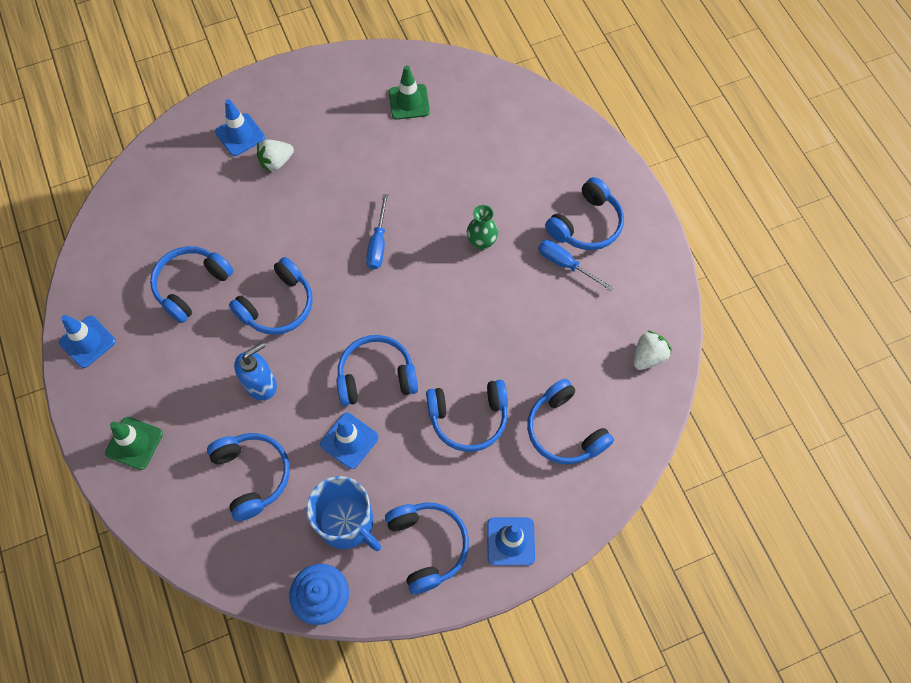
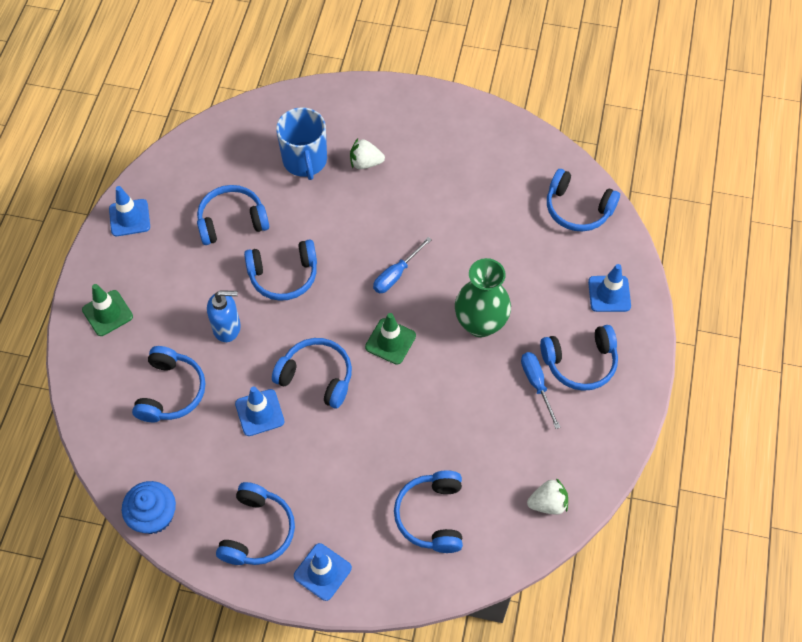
camera: 35 degrees right, 5 degrees down
blue traffic cone [215,99,265,156] -> blue traffic cone moved to [588,264,631,312]
blue mug [306,476,381,551] -> blue mug moved to [276,107,327,180]
green traffic cone [389,65,430,120] -> green traffic cone moved to [365,313,416,365]
blue headphones [426,380,508,452] -> blue headphones moved to [547,169,620,231]
green vase [467,205,498,250] -> green vase [455,258,511,337], size x1.80

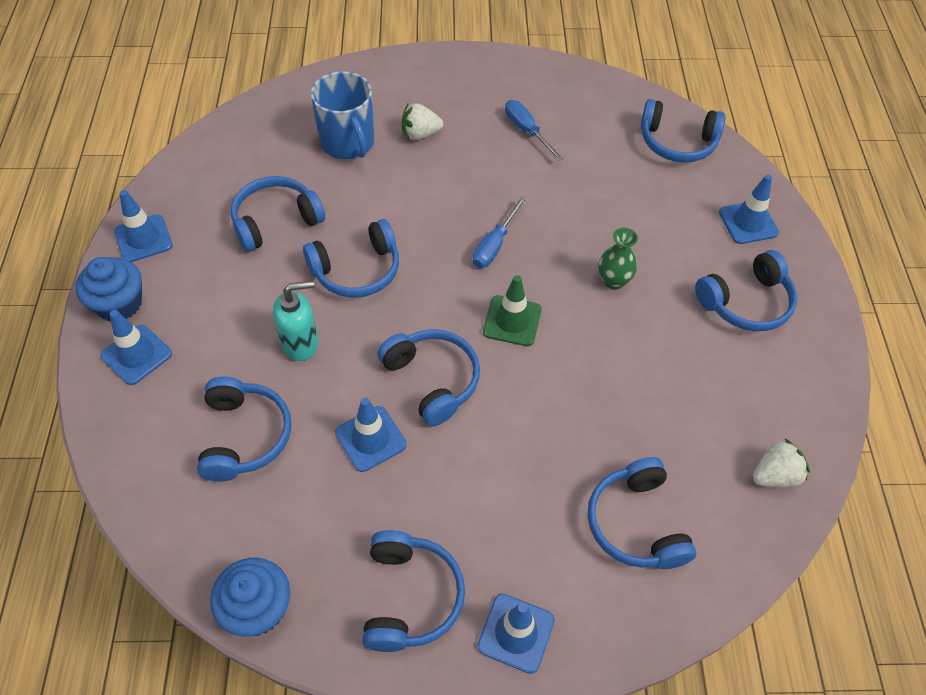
camera: 15 degrees left, 5 degrees down
green traffic cone [82,284,133,336] -> blue traffic cone [101,310,172,385]
blue soap dispenser [207,290,241,342] -> turquoise soap dispenser [273,280,318,361]
blue headphones [272,338,352,408] -> blue headphones turned 45 degrees clockwise [377,329,480,426]
green vase [455,258,511,337] -> green vase [598,228,638,290], size x0.55
blue screwdriver [521,352,561,429] -> blue screwdriver moved to [505,100,563,161]
none -> blue cupcake [76,257,142,321]

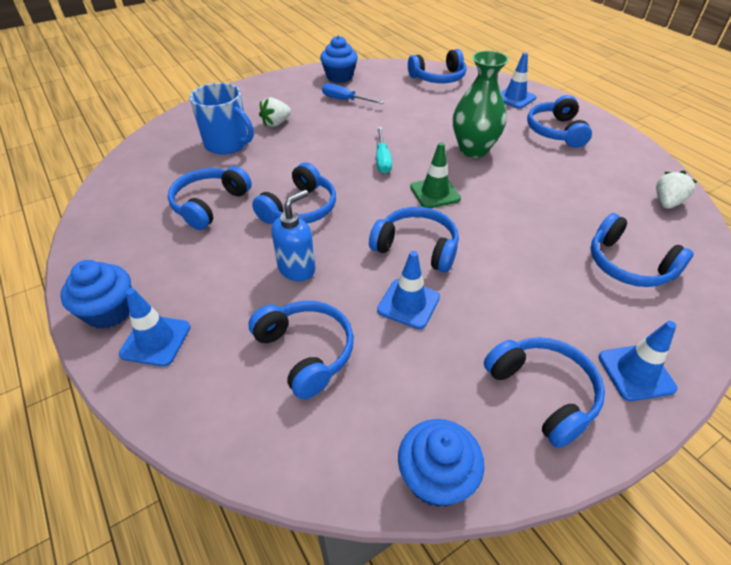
camera: 30 degrees left, 10 degrees down
blue traffic cone [114,190,173,262] -> none
turquoise soap dispenser [273,280,318,361] -> blue soap dispenser [271,190,315,281]
blue screwdriver [473,196,526,268] -> turquoise screwdriver [376,127,392,174]
green vase [598,228,638,290] -> green vase [453,51,509,158], size x1.80
blue headphones [695,250,797,331] -> blue headphones turned 150 degrees clockwise [527,95,592,148]
none -> blue cupcake [320,36,358,83]

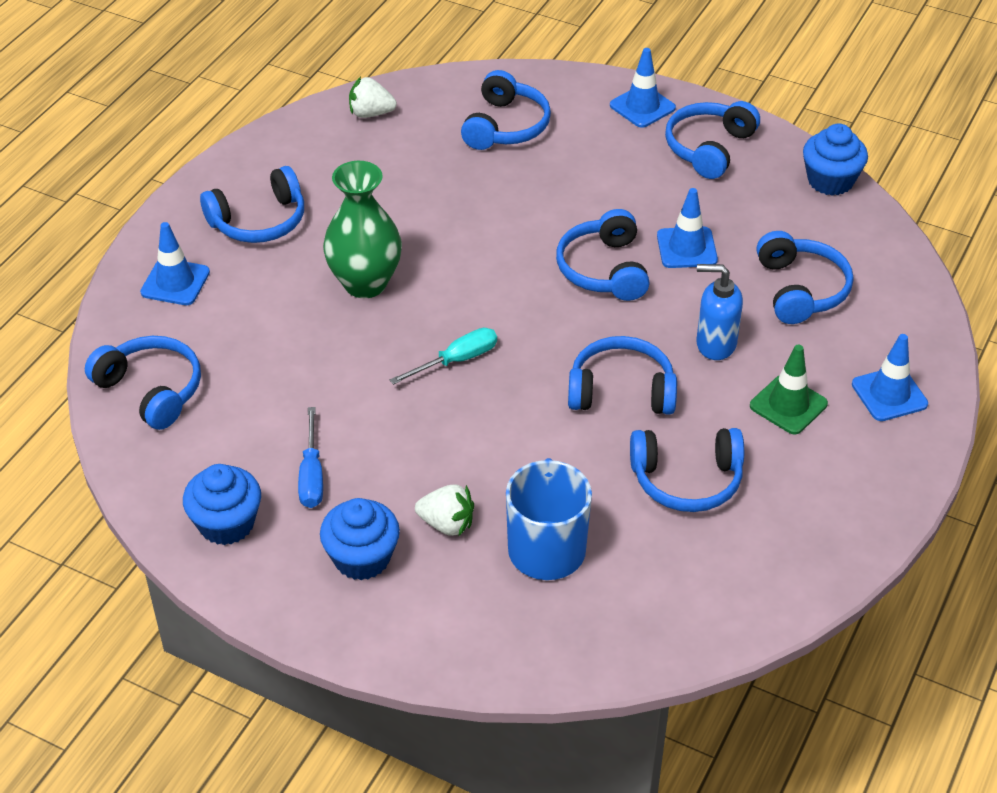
camera: 120 degrees left, 0 degrees up
blue cupcake [60,260,131,329] -> blue cupcake moved to [320,498,400,580]
blue headphones [248,301,354,399] -> blue headphones turned 150 degrees clockwise [756,231,853,324]
green traffic cone [410,142,461,208] -> green traffic cone moved to [750,345,828,434]

